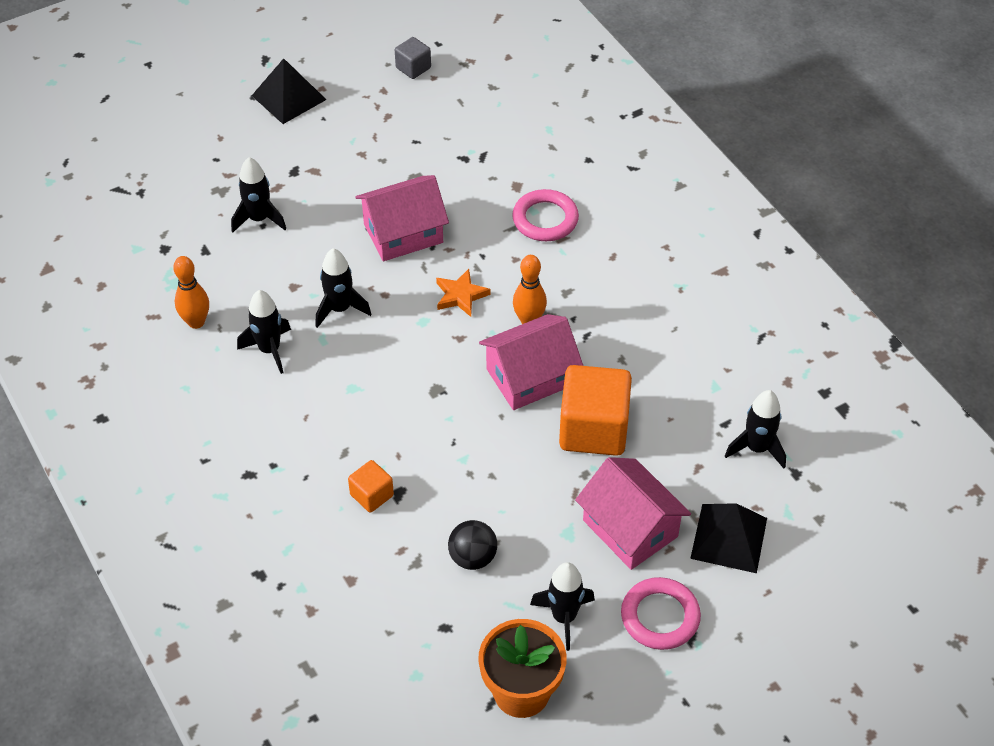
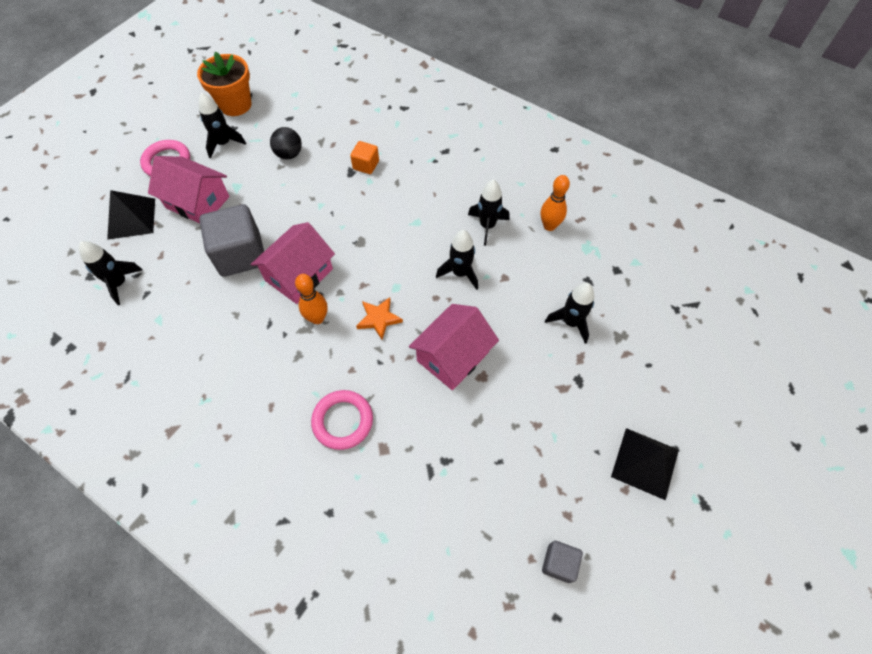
camera: 155 degrees right, 10 degrees up
orange cube [559,365,632,456] -> grey cube [199,204,264,277]

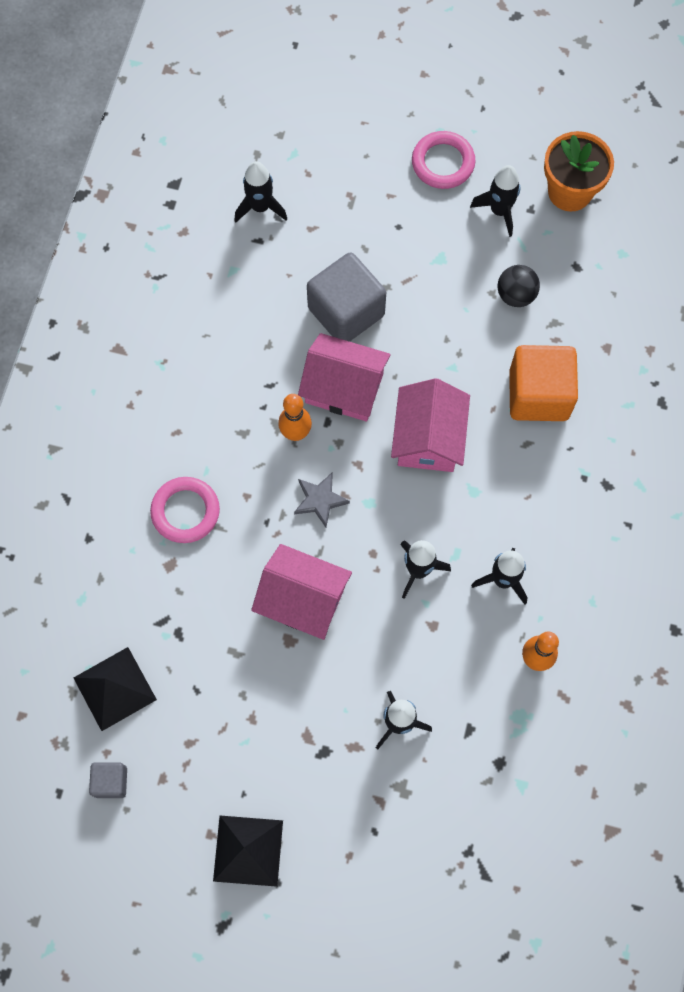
camera: 70 degrees right, 10 degrees up
black pyramid [107,190,155,240] -> black pyramid moved to [74,647,157,731]
pink house [148,156,230,223] -> pink house moved to [391,378,470,472]
orange cube [350,141,379,174] -> orange cube [509,345,578,421], size x2.02
orange star [356,297,403,340] -> grey star [294,473,350,527]

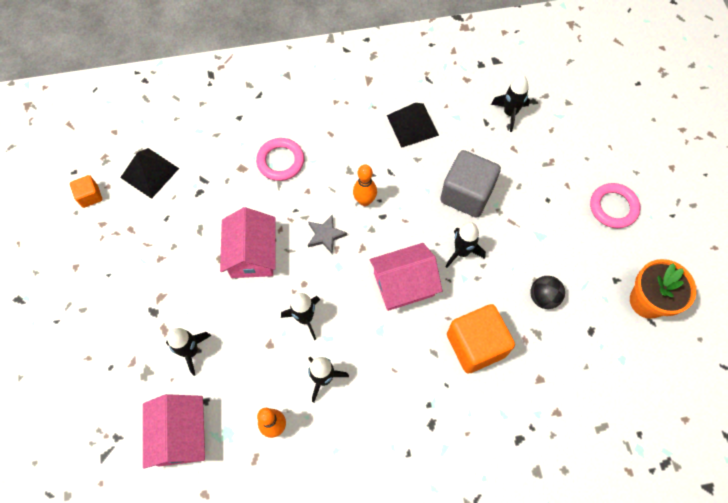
camera: 65 degrees right, 5 degrees down
grey cube [89,762,127,798] -> orange cube [70,175,102,208]
black pyramid [213,816,283,887] -> black pyramid moved to [387,103,439,148]
pink house [298,333,391,421] -> pink house moved to [143,394,205,469]
black rocket [470,165,521,237] -> black rocket moved to [446,222,486,268]

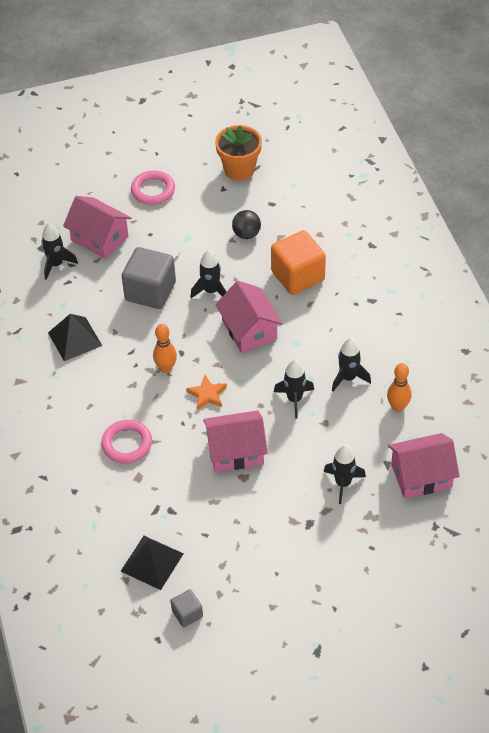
camera: 95 degrees left, 15 degrees down
orange cube [70,175,102,208] -> grey cube [171,590,203,627]
grey star [308,215,347,254] -> orange star [186,375,227,410]
none -> pink house [63,196,132,259]

